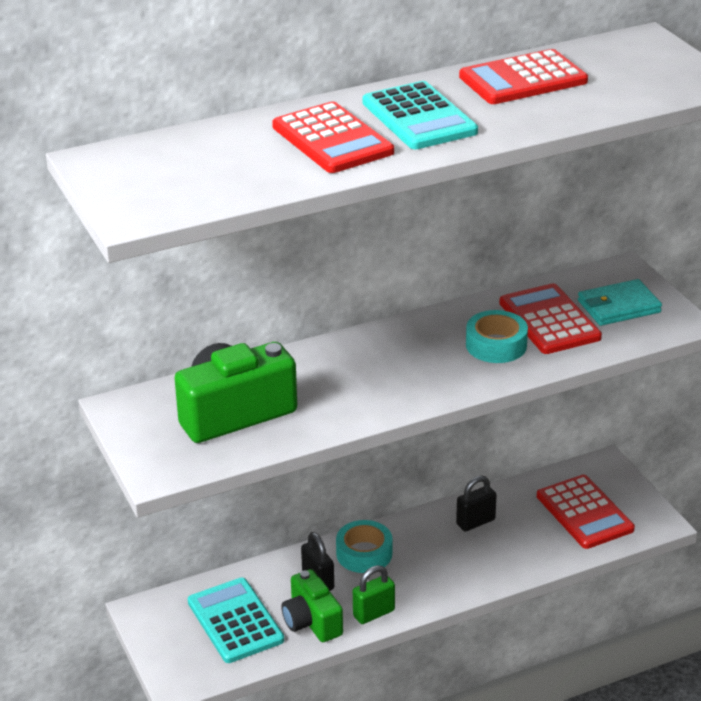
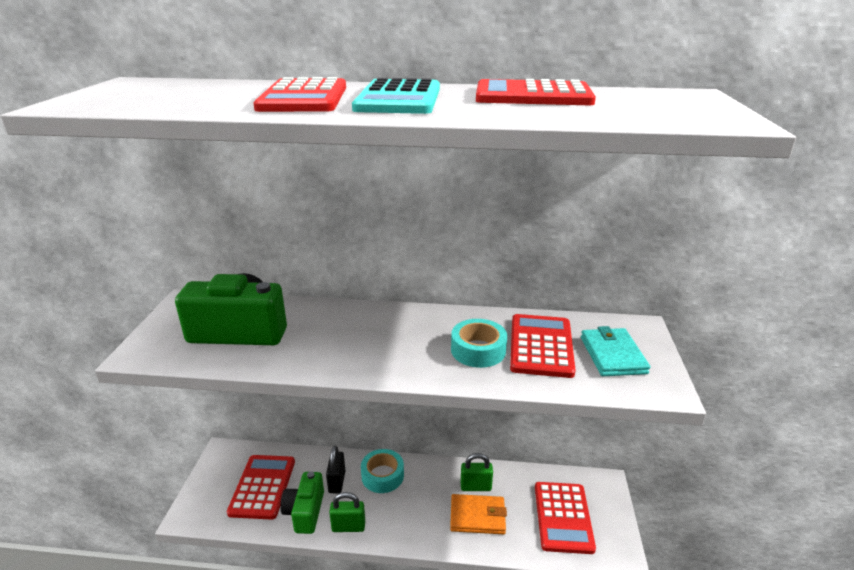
camera: 30 degrees right, 5 degrees down
turquoise calculator [188,577,284,663] -> red calculator [227,455,295,520]
black padlock [456,476,497,531] -> green padlock [461,453,493,491]
turquoise wallet [578,279,662,326] -> turquoise wallet turned 75 degrees clockwise [581,326,650,376]
none -> orange wallet [450,494,507,534]

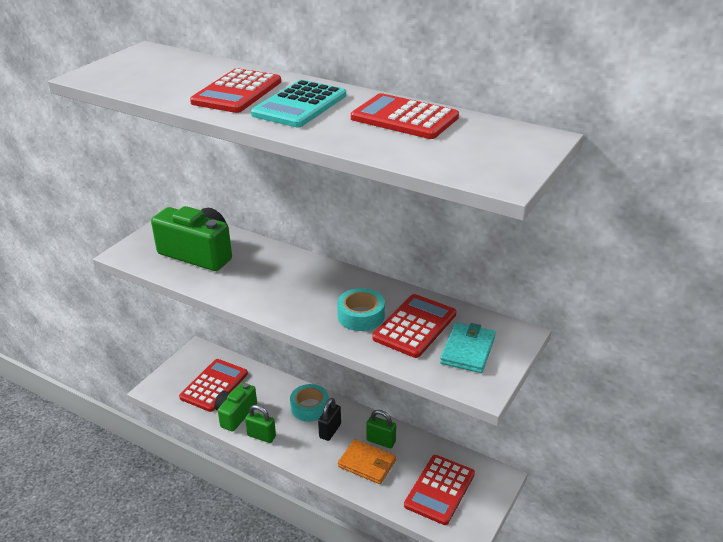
camera: 25 degrees right, 5 degrees up
black padlock [326,446,345,493] -> black padlock moved to [318,398,341,441]

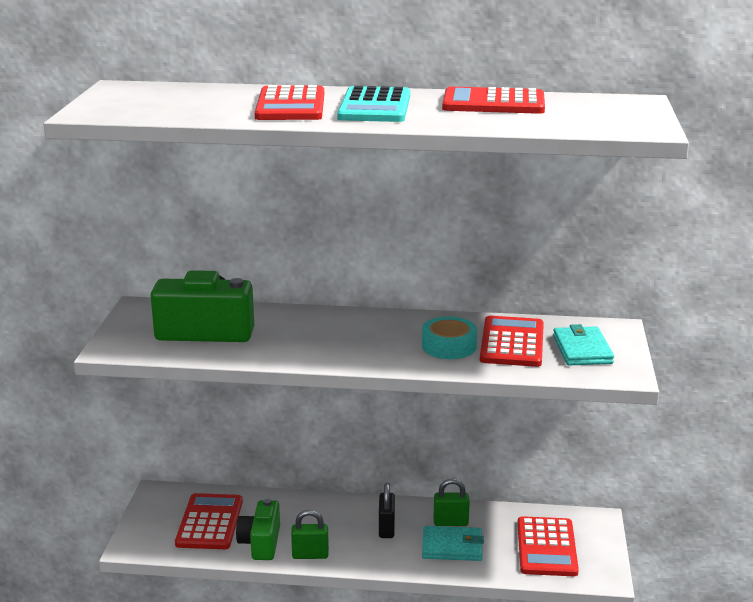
camera: 25 degrees left, 10 degrees down
turquoise tape [290,384,329,422] -> none
orange wallet [338,439,396,484] -> turquoise wallet [422,526,484,561]

